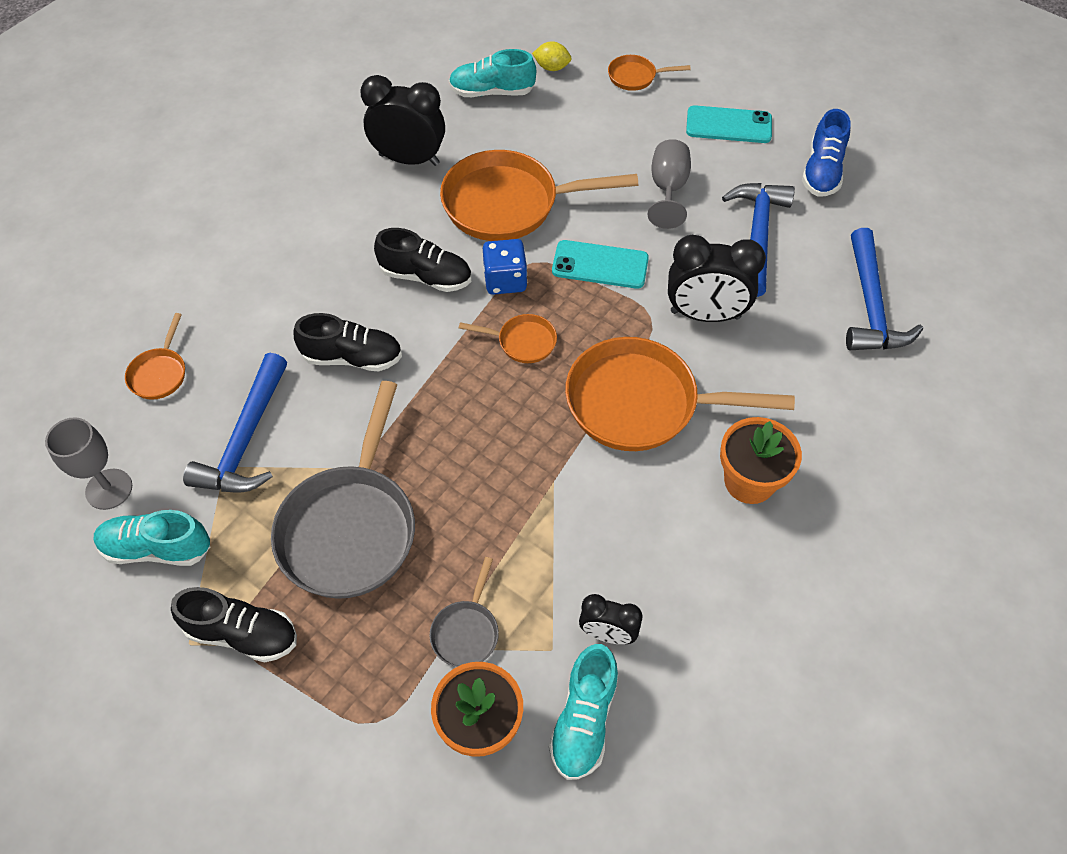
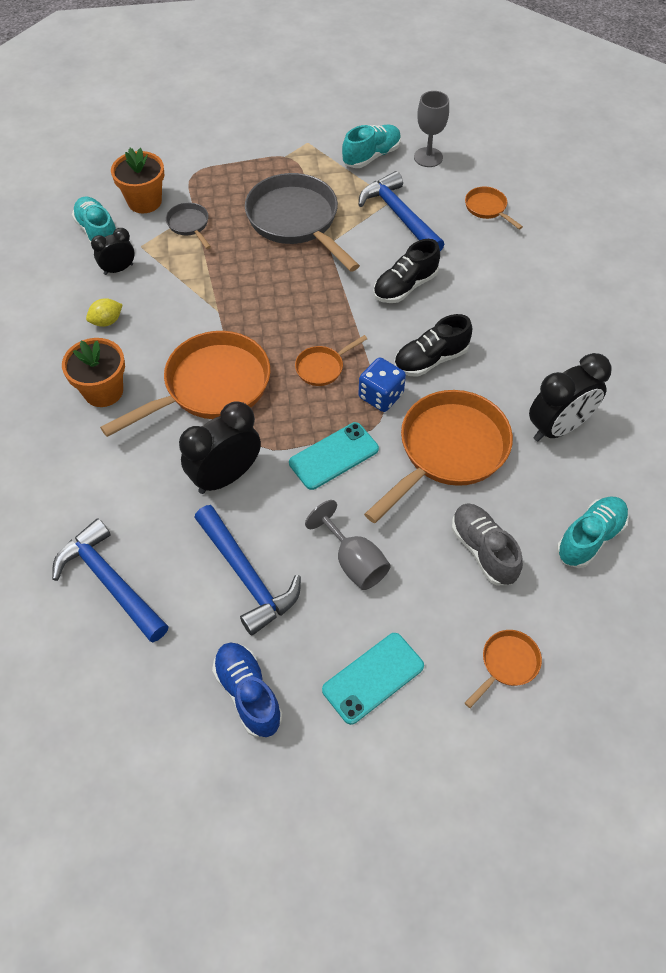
camera: 135 degrees right, 0 degrees up
black shoe [171,587,297,663] -> none
yellow lemon [532,41,572,71] -> yellow lemon moved to [86,298,123,327]
none -> grey shoe [452,503,523,585]

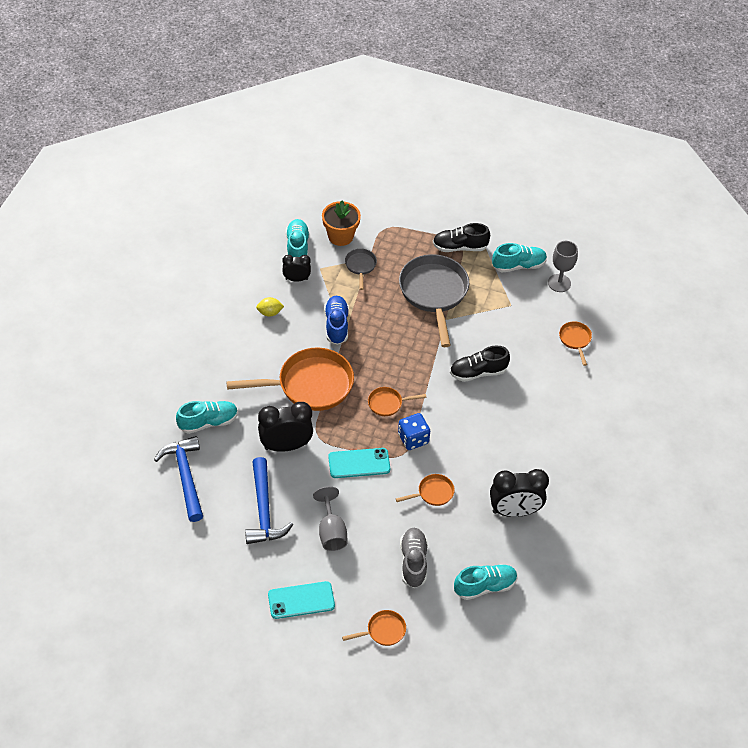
camera: 25 degrees right, 5 degrees down
orange flower pot [62,338,125,407] -> none
blue shoe [212,643,283,737] -> blue shoe moved to [324,296,349,345]
blue hammer [359,171,444,251] -> none
orange pan [364,390,513,523] -> orange pan [396,474,455,506], size x0.46
black shoe [394,314,472,377] -> black shoe moved to [433,223,490,252]
none -> turquoise shoe [176,401,238,434]

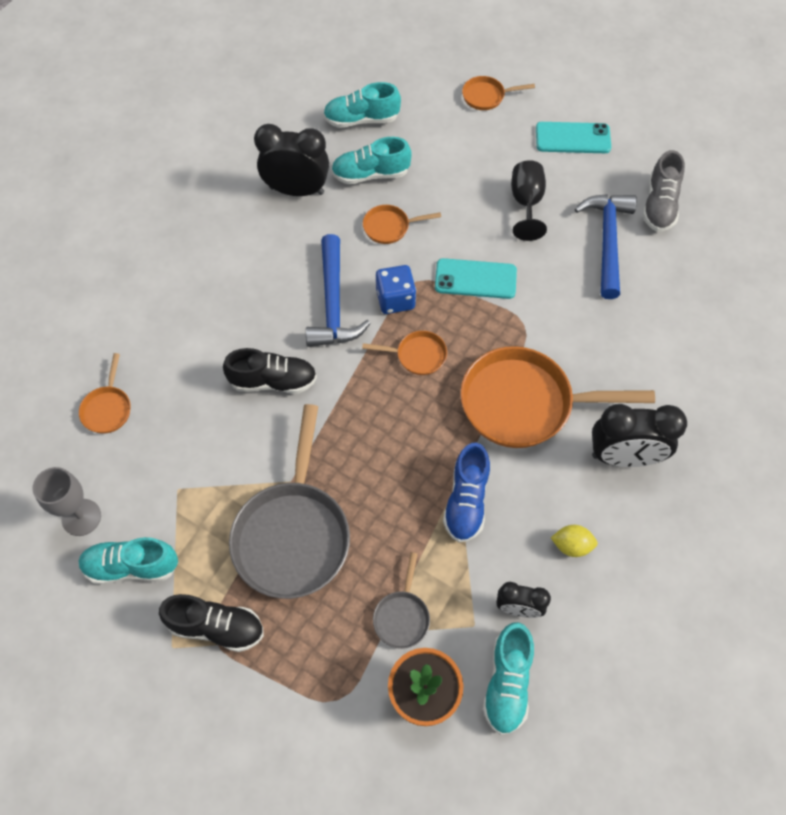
camera: 165 degrees left, 10 degrees up
blue hammer [154,436,203,522] -> blue hammer moved to [306,234,371,347]
turquoise shoe [176,401,238,434] -> turquoise shoe moved to [331,137,412,184]
black clock [258,402,313,452] -> black clock moved to [592,404,687,467]
grey goblet [313,486,348,551] -> black goblet [511,160,547,241]
grey shoe [400,528,428,588] -> grey shoe moved to [643,150,685,232]

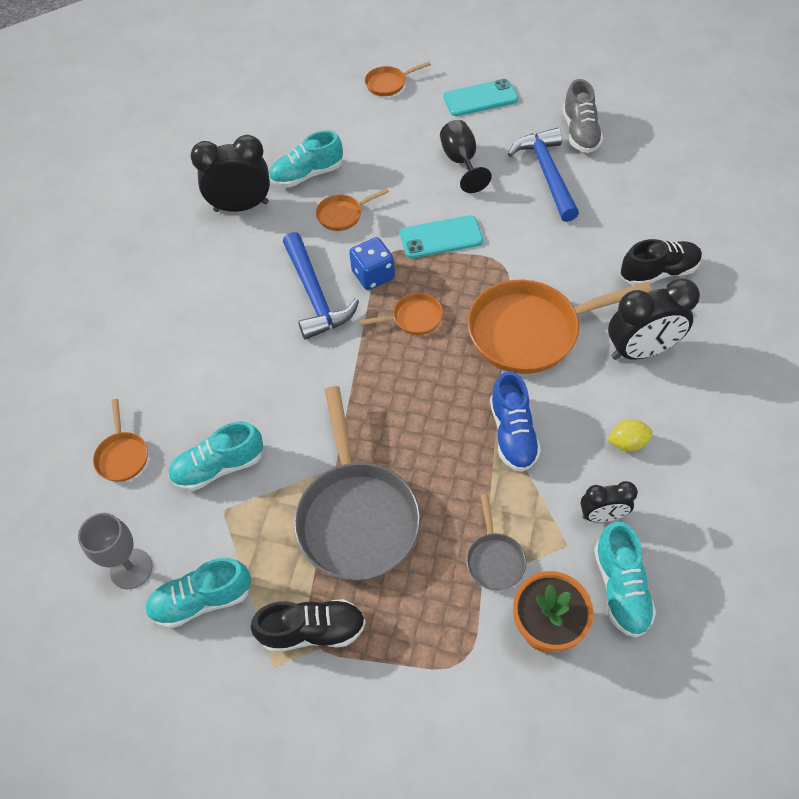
camera: 15 degrees left, 5 degrees down
black shoe [223,348,317,393] -> black shoe moved to [621,239,702,286]
turquoise shoe [323,82,401,128] -> turquoise shoe moved to [168,421,263,491]

